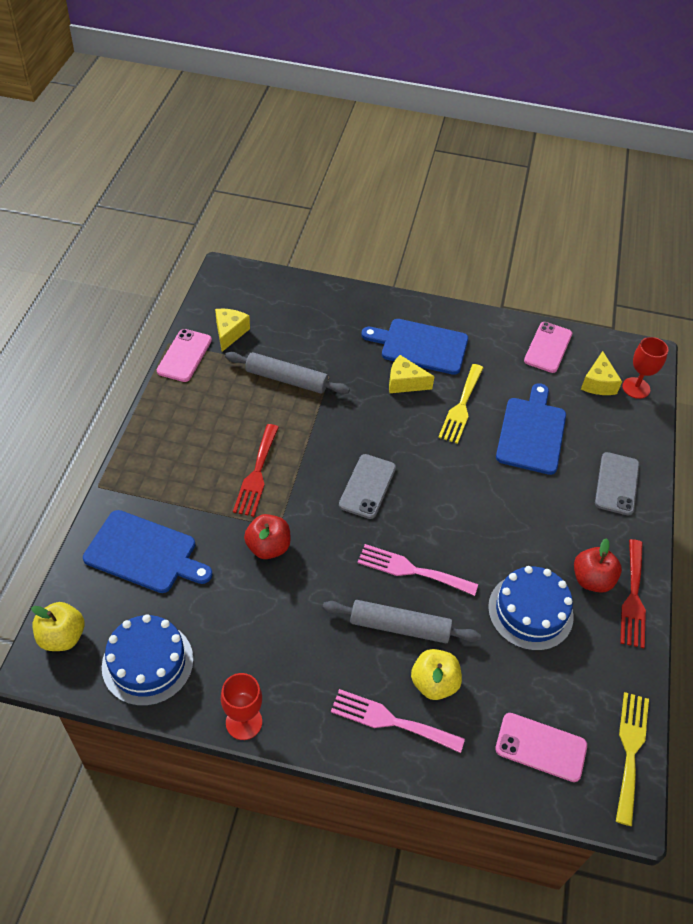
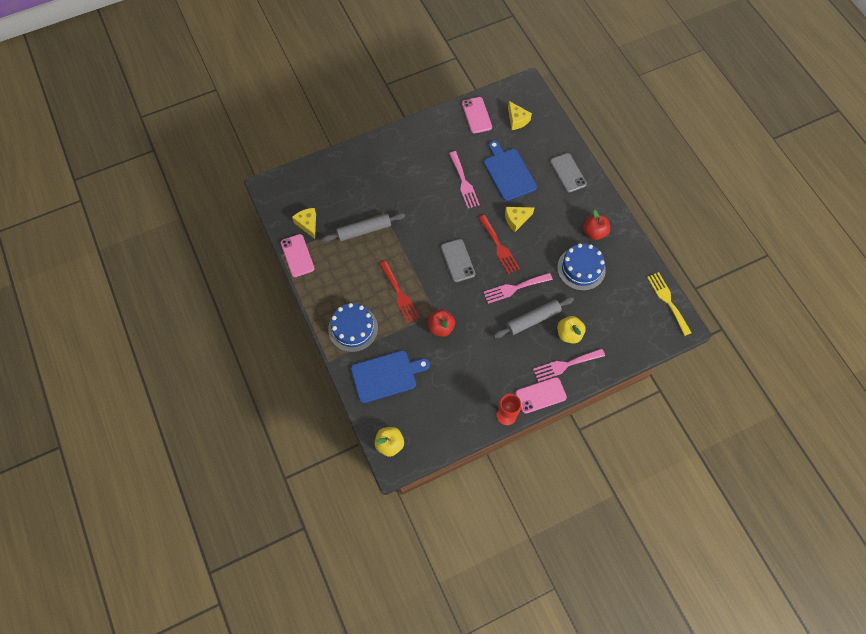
camera: 35 degrees left, 15 degrees up
blue cake [102,614,193,706] -> blue cake moved to [328,303,378,352]
blue cutting board [361,319,468,375] -> none
yellow cheese [389,355,435,393] -> yellow cheese moved to [505,207,535,232]
yellow fork [438,364,483,444] -> pink fork [449,151,480,208]
pink phone [495,713,587,782] -> pink phone moved to [515,377,567,414]
red fork [620,539,646,648] -> red fork moved to [478,215,520,274]
red goblet [622,337,669,399] -> none

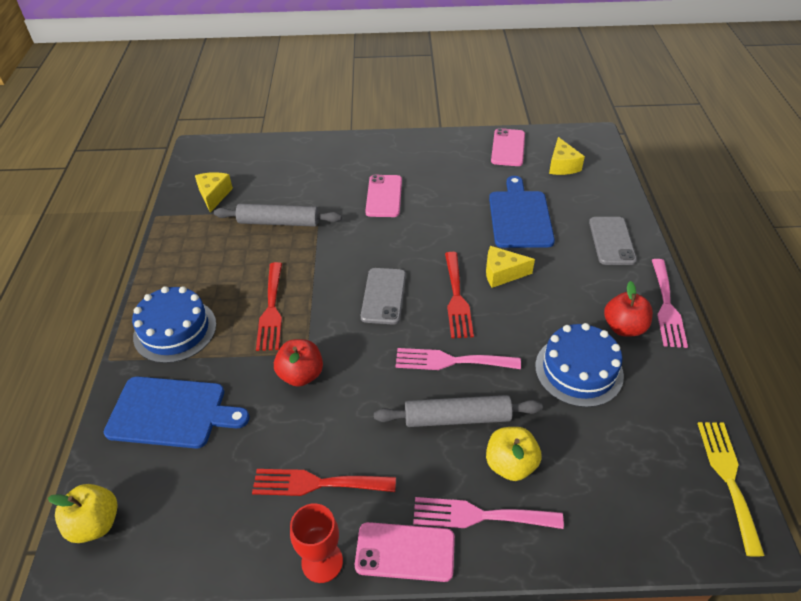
camera: 25 degrees right, 20 degrees down
pink phone [281,234,315,277] -> pink phone moved to [365,175,402,217]
pink fork [449,151,480,208] -> pink fork moved to [652,259,688,348]
none -> red fork [252,469,396,496]

